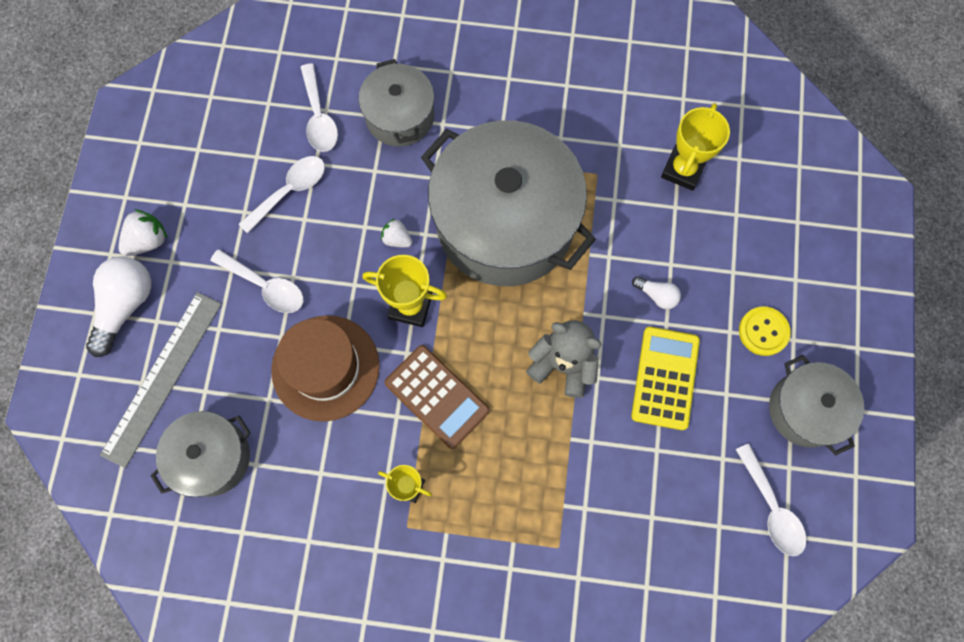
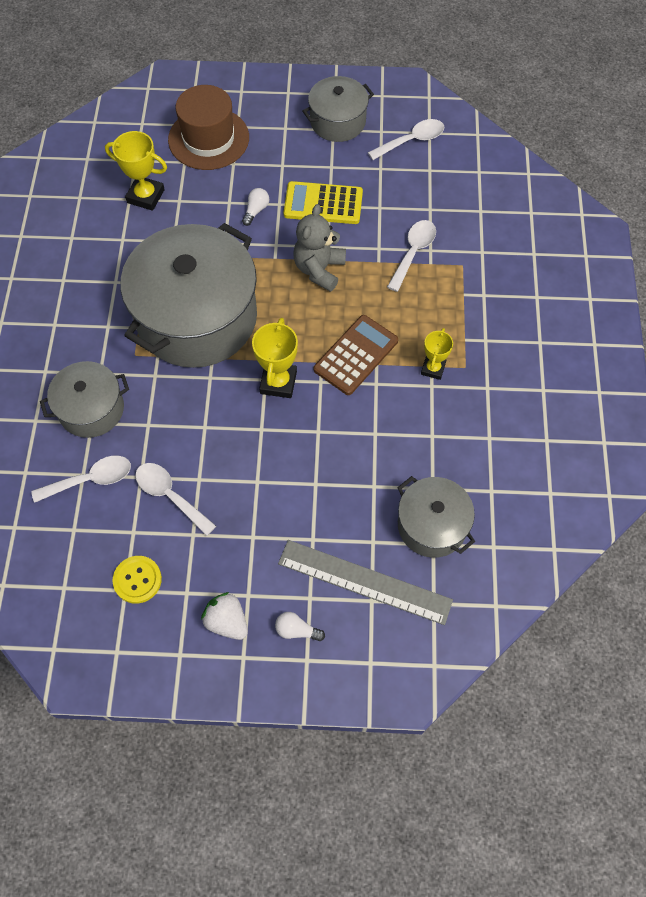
camera: 95 degrees left, 10 degrees down
white light bulb [86,256,151,357] -> white light bulb [275,612,325,641], size x0.50
white spoon [210,249,303,313] -> white spoon moved to [387,220,436,292]
brown hat [271,315,380,422] -> brown hat moved to [168,85,249,170]
white strawberry [381,219,412,247] -> none
yellow button [739,306,791,356] -> yellow button moved to [112,556,162,604]

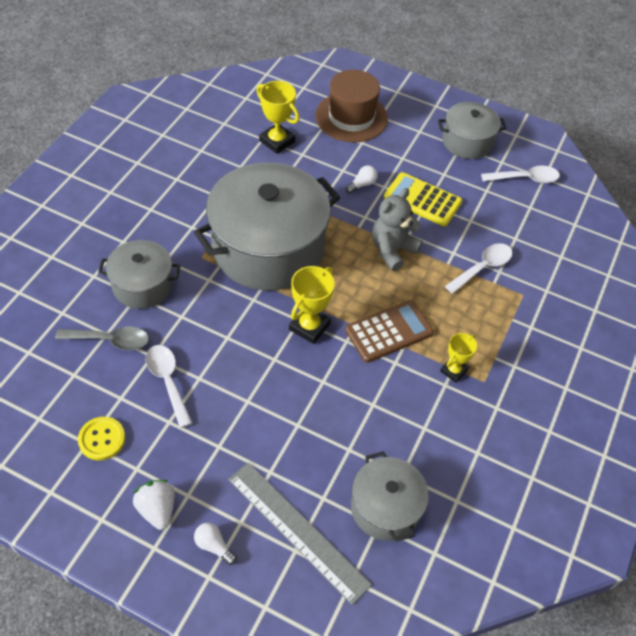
camera: 20 degrees right, 10 degrees down
white spoon [31,456,131,503] -> grey spoon [55,327,149,350]

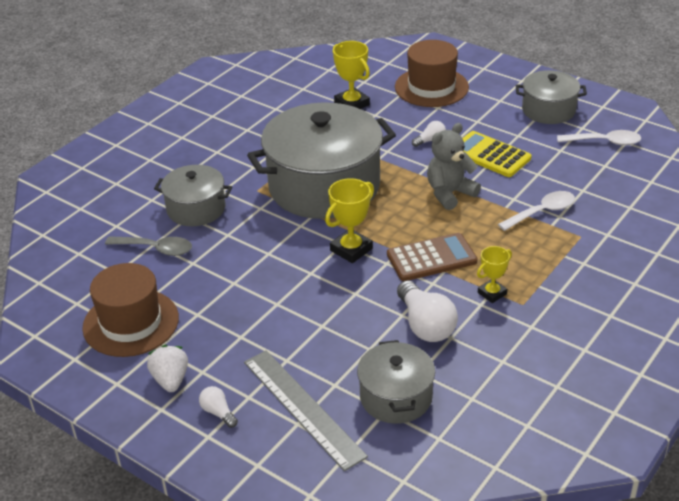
camera: 15 degrees right, 15 degrees down
yellow button [78,417,125,460] -> brown hat [82,263,179,357]
white spoon [146,345,192,428] -> none
none -> white light bulb [397,280,458,342]

